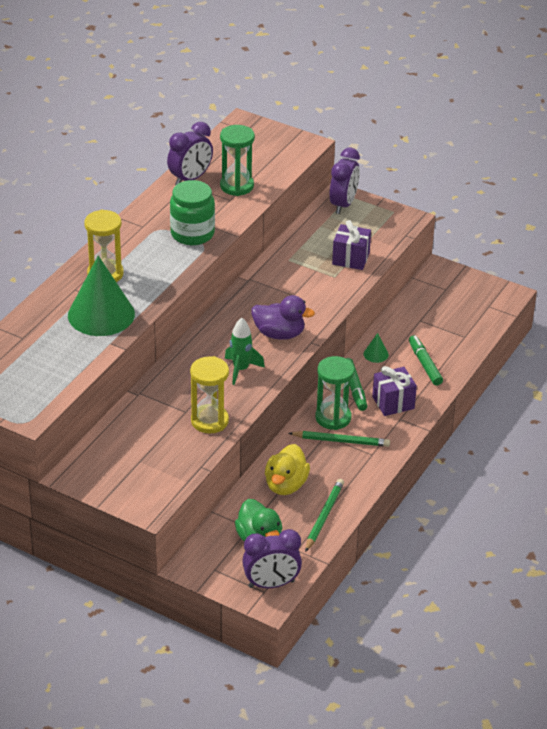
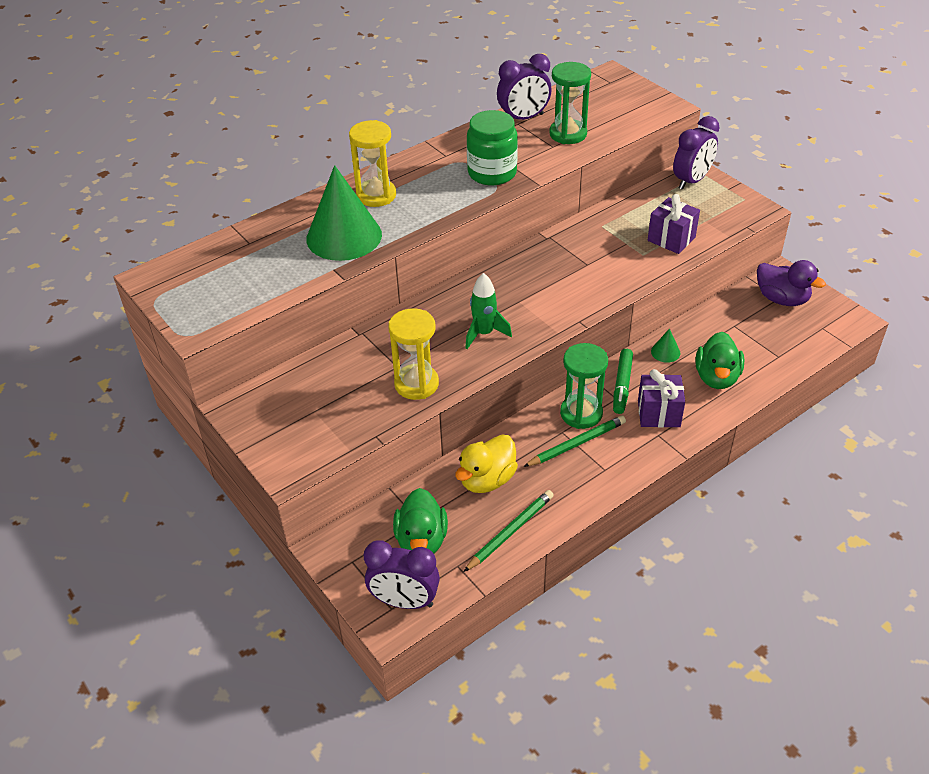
camera: 25 degrees right, 5 degrees up
purple duck [252,295,315,340] -> purple duck moved to [757,260,826,306]
green pencil [289,431,390,447] -> green pencil turned 60 degrees counterclockwise [523,415,626,467]
green marker [409,335,443,386] -> green duck [695,332,744,389]

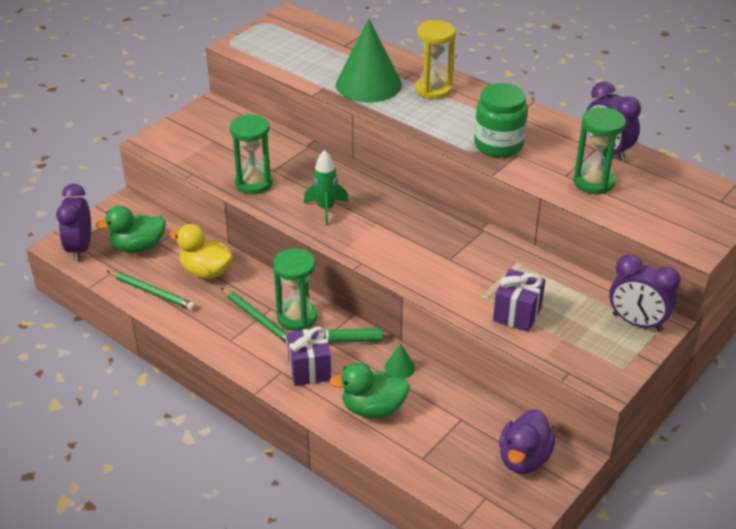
camera: 75 degrees right, 5 degrees down
yellow hourglass [388,309,439,400] -> green hourglass [230,114,273,194]

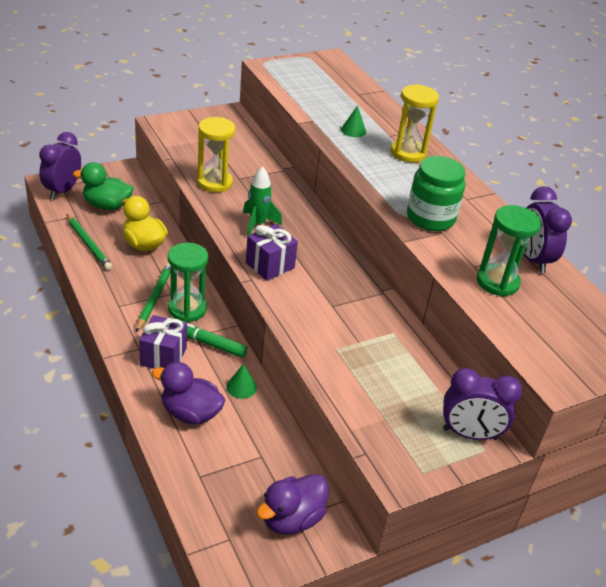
camera: 20 degrees right, 0 degrees up
green pencil [221,288,288,344] -> green pencil turned 150 degrees counterclockwise [136,263,171,332]
green hourglass [230,114,273,194] -> yellow hourglass [197,117,235,192]
green duck [329,363,410,418] -> purple duck [152,362,225,424]
green cone [336,19,402,103] -> green cone [341,105,366,137], size x0.40
purple gift [493,269,545,332] -> purple gift moved to [246,224,298,281]
purple clock [609,255,681,331] -> purple clock turned 45 degrees counterclockwise [443,368,523,440]

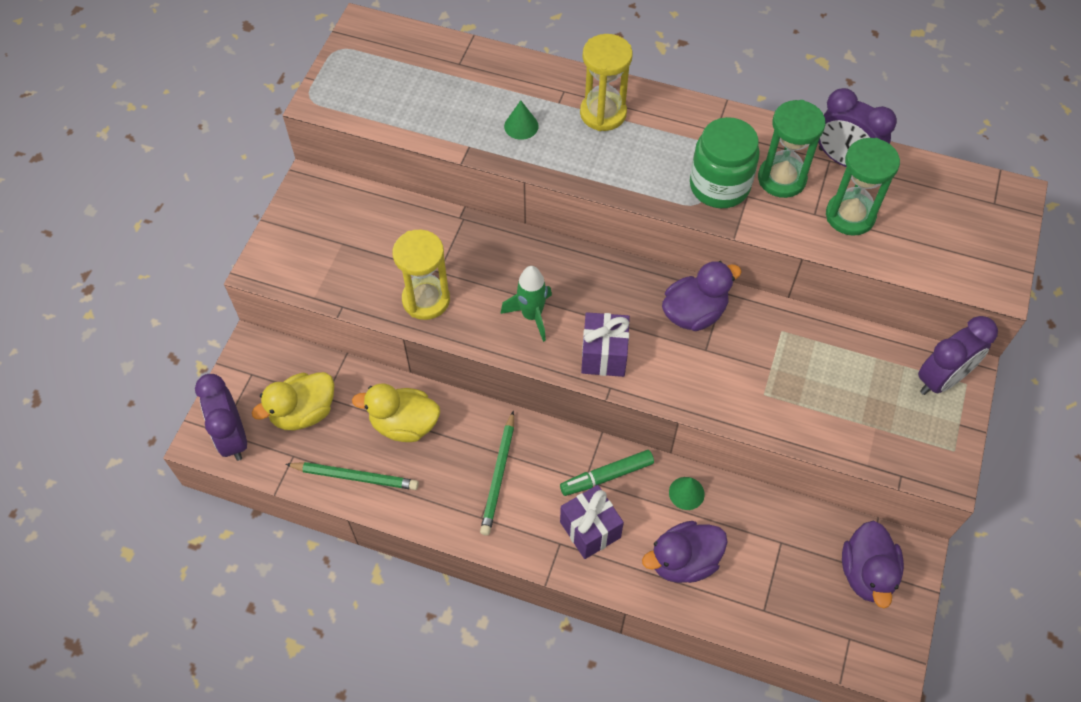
camera: 40 degrees left, 20 degrees up
green duck [73,162,133,210] -> yellow duck [252,372,334,430]
green pencil [136,263,171,332] -> green pencil turned 135 degrees counterclockwise [480,411,514,535]
green hourglass [168,243,208,322] -> green hourglass moved to [758,100,826,198]
none -> purple duck [662,261,742,331]

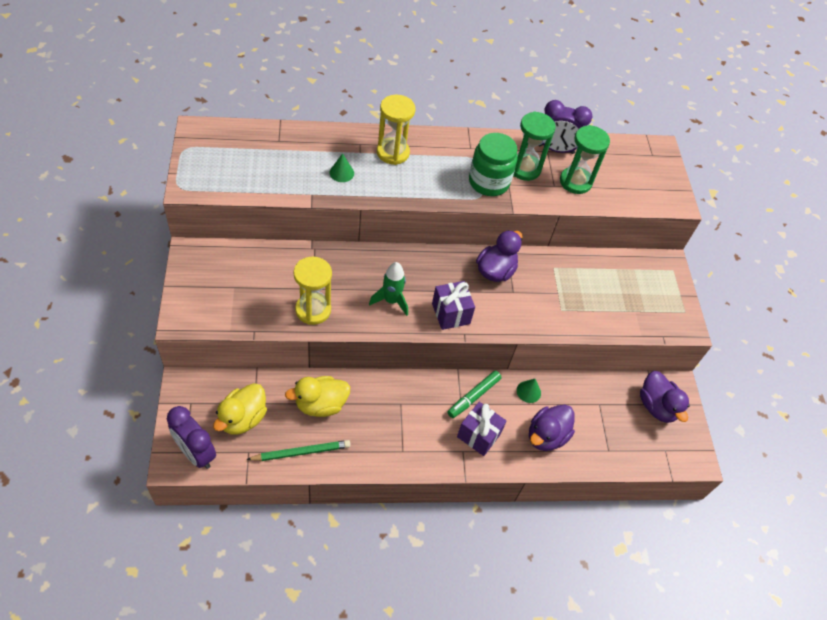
camera: 30 degrees left, 5 degrees down
green pencil [480,411,514,535] -> none
purple clock [918,316,998,395] -> none

